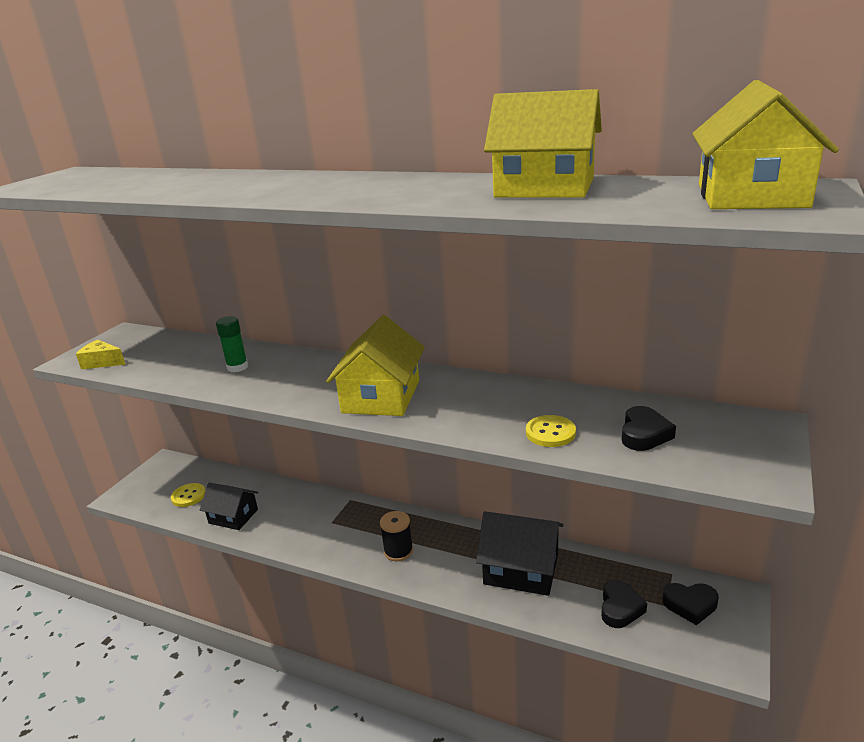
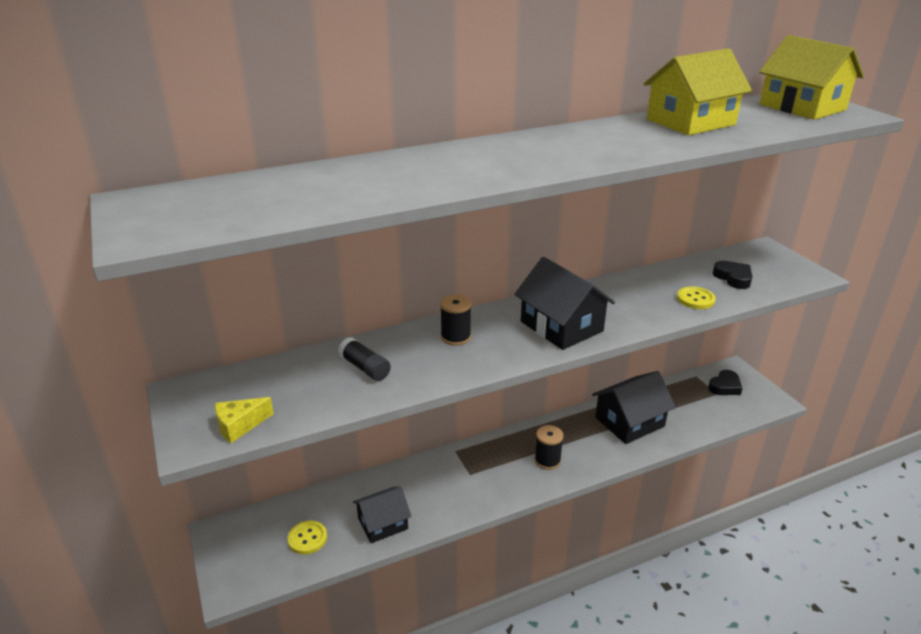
camera: 50 degrees left, 5 degrees up
green glue stick [216,316,248,372] -> none
yellow house [326,315,425,416] -> black house [514,257,615,350]
black heart [601,580,647,628] -> none
none -> black glue stick [338,337,391,381]
none -> black spool [440,294,472,346]

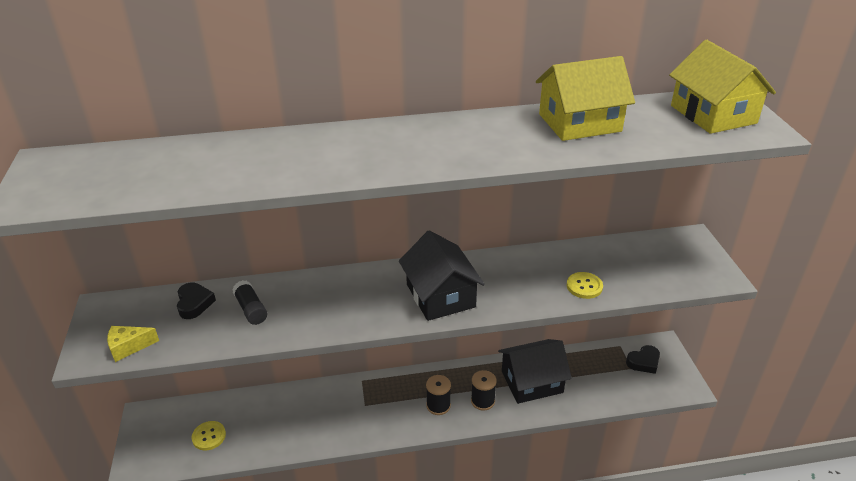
camera: 15 degrees right, 5 degrees up
black house [353,487,412,543] -> none
black spool [440,294,472,346] -> black spool moved to [471,370,497,411]
black heart [713,261,753,289] -> black heart moved to [177,282,216,319]

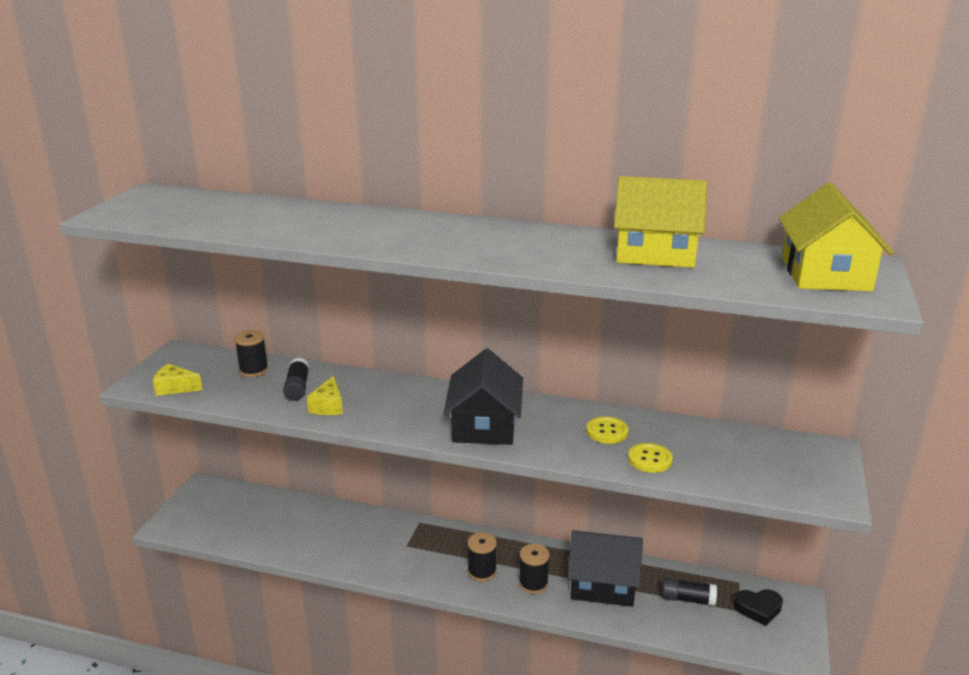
camera: 25 degrees right, 10 degrees down
black heart [177,282,216,319] -> black spool [234,330,268,377]
yellow button [192,421,226,451] -> yellow button moved to [586,416,629,444]
none -> yellow cheese [307,376,343,415]
none -> black glue stick [662,577,717,606]

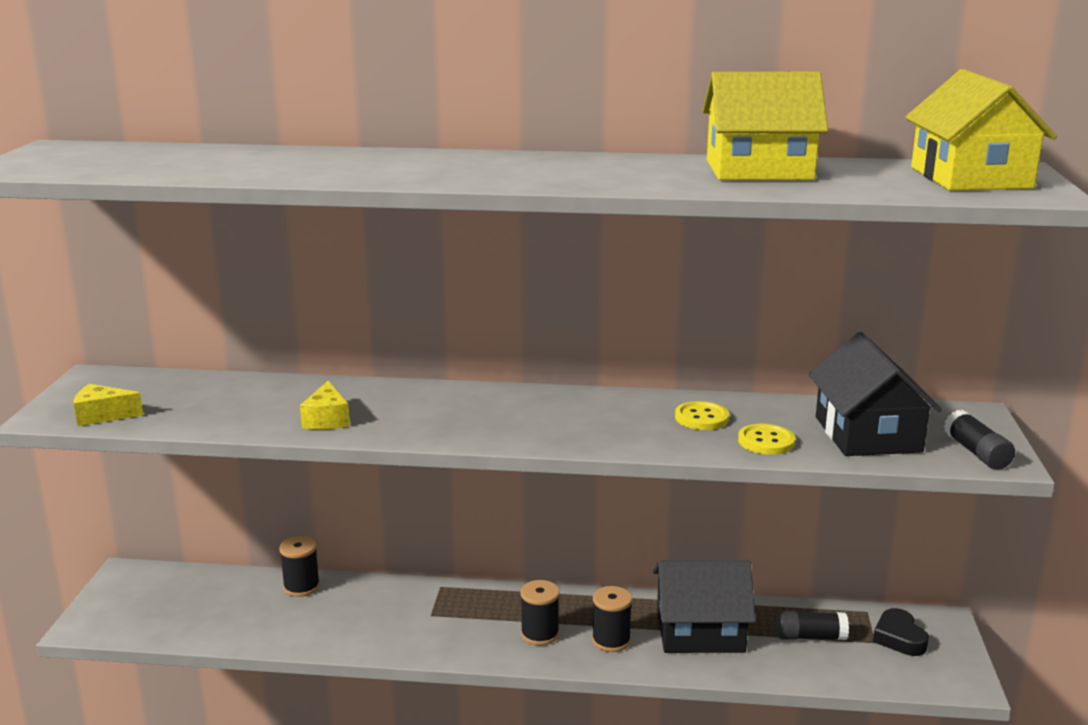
camera: 10 degrees left, 5 degrees down
black spool [234,330,268,377] -> black spool moved to [279,536,320,597]
black glue stick [283,358,309,401] -> black glue stick moved to [944,410,1015,470]
black house [443,348,523,445] -> black house moved to [809,332,942,456]
black heart [734,589,783,626] -> black heart turned 90 degrees clockwise [873,608,929,656]

